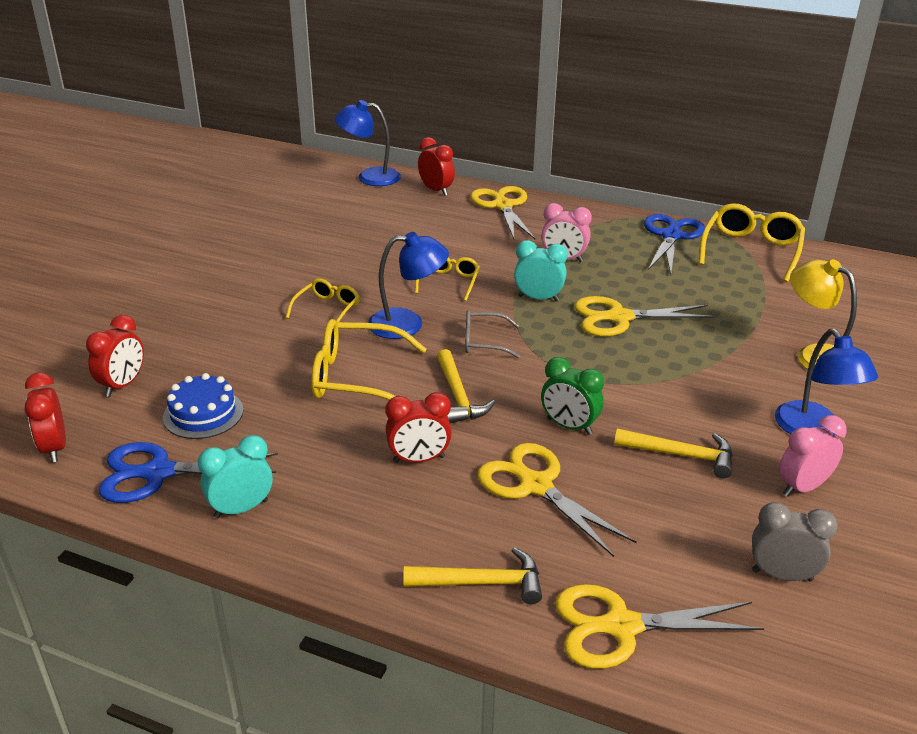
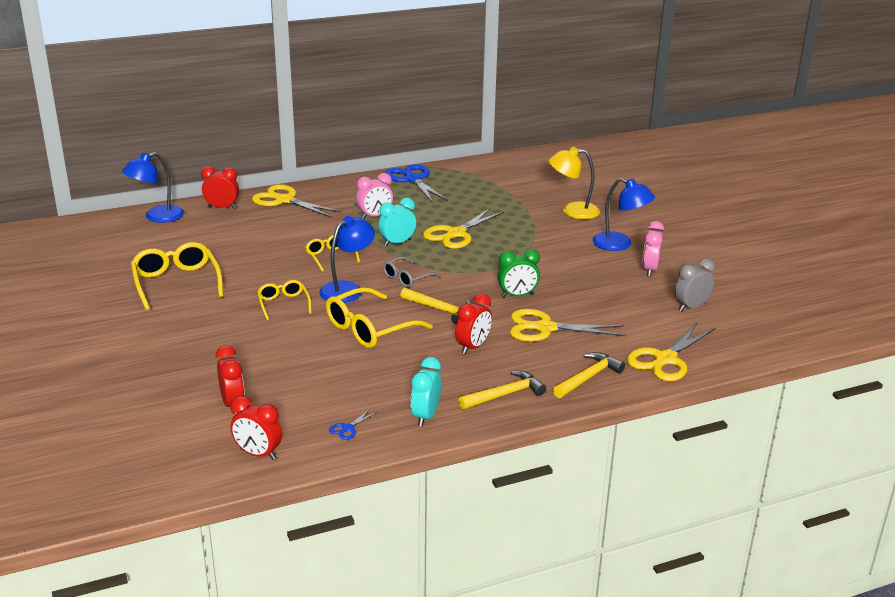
camera: 45 degrees left, 5 degrees down
blue scissors [98,442,278,503] -> blue scissors [329,409,377,440], size x0.42
blue cake [163,373,243,439] -> none
yellow hammer [614,428,733,478] -> yellow hammer moved to [458,370,546,410]
yellow glasses [698,203,805,283] -> yellow glasses moved to [131,242,223,310]

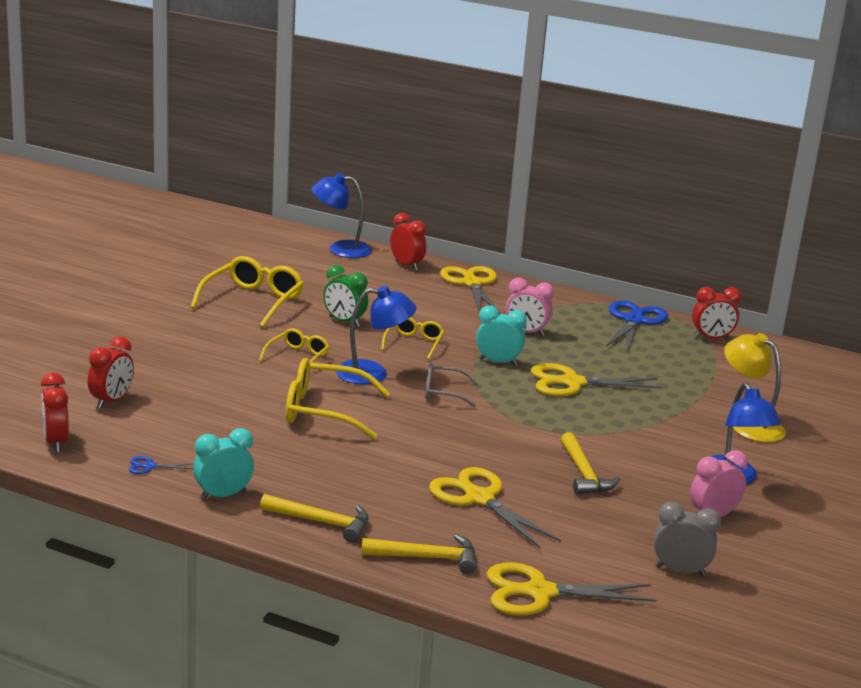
camera: 45 degrees right, 5 degrees down
yellow hammer [400,288,472,325] -> yellow hammer moved to [561,432,621,494]
red clock [455,293,492,354] -> red clock moved to [692,287,741,339]
green clock [497,249,540,298] -> green clock moved to [324,265,368,327]

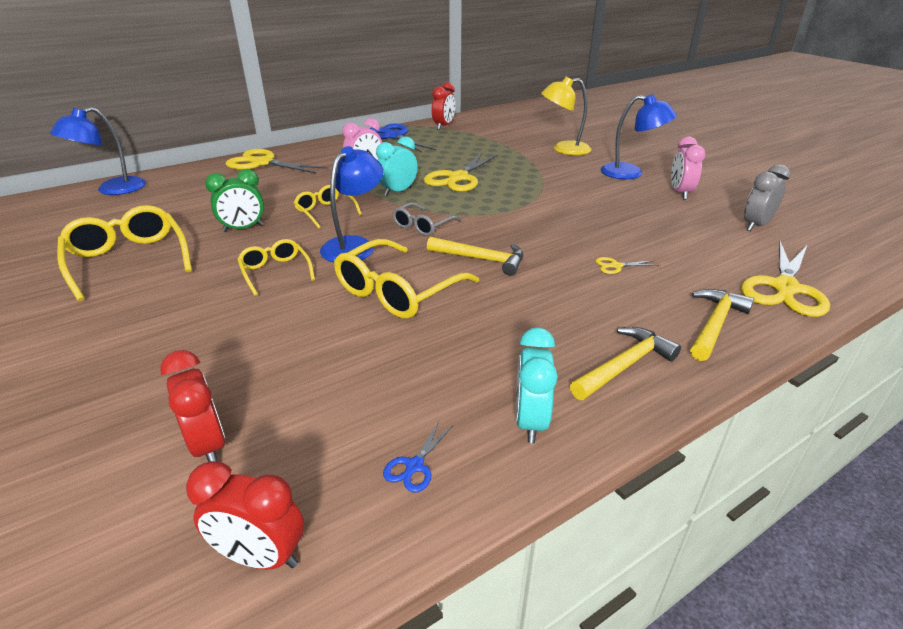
camera: 55 degrees left, 10 degrees up
red clock [390,213,426,271] -> none
yellow scissors [429,467,561,548] -> yellow scissors [595,257,659,274], size x0.42
yellow hammer [561,432,621,494] -> yellow hammer moved to [427,237,523,276]

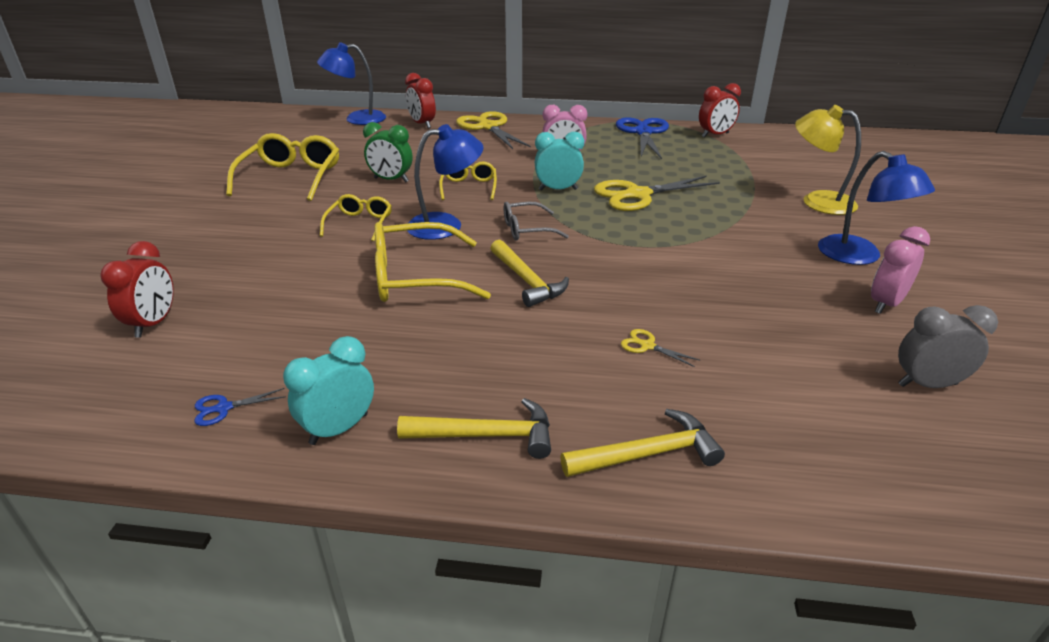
camera: 40 degrees right, 0 degrees up
red clock [186,461,304,570] -> red clock moved to [405,73,436,129]
yellow scissors [741,241,830,317] -> none

